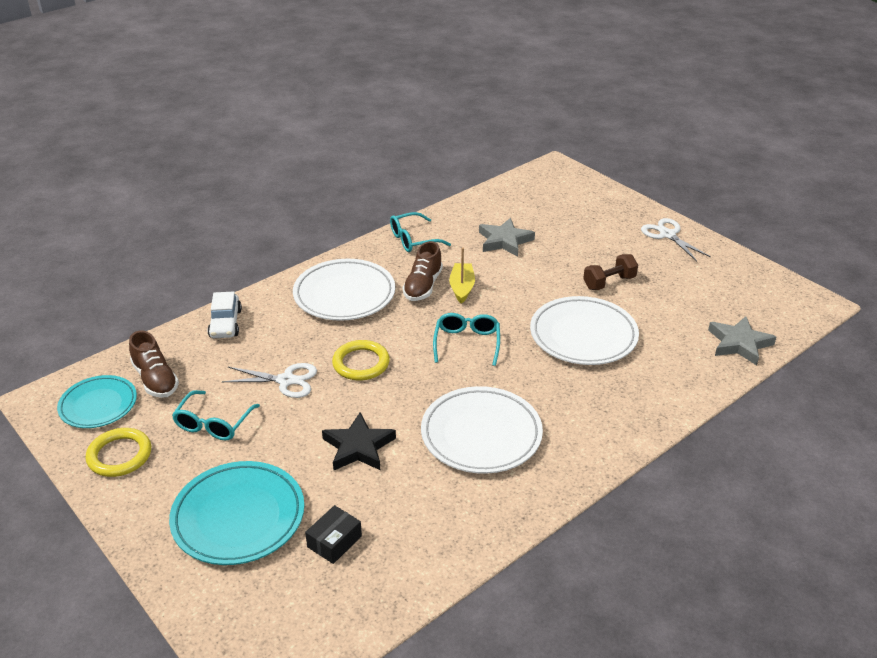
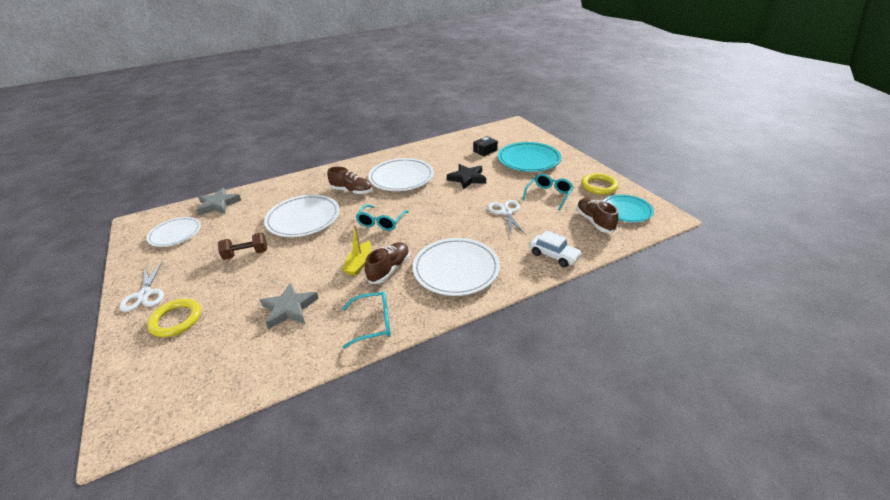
camera: 165 degrees left, 0 degrees up
white car [208,291,242,338] -> white car turned 120 degrees clockwise [529,230,582,267]
white scissors [222,363,317,398] -> white scissors turned 60 degrees clockwise [488,200,526,236]
yellow ring [332,340,390,380] -> yellow ring moved to [147,299,201,337]
none -> white plate [147,217,201,247]
none -> brown shoe [327,167,373,194]

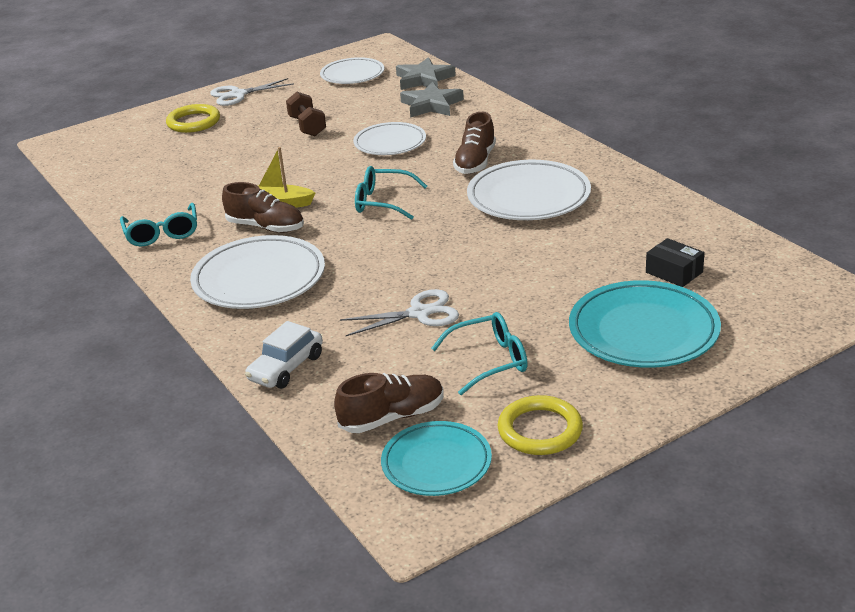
camera: 85 degrees right, 5 degrees down
grey star [260,283,319,329] -> grey star moved to [400,82,464,118]
white plate [264,195,340,237] -> white plate [353,122,426,155], size x0.65
black star [447,164,486,189] -> none
turquoise glasses [522,174,573,211] -> turquoise glasses turned 45 degrees counterclockwise [431,312,528,395]

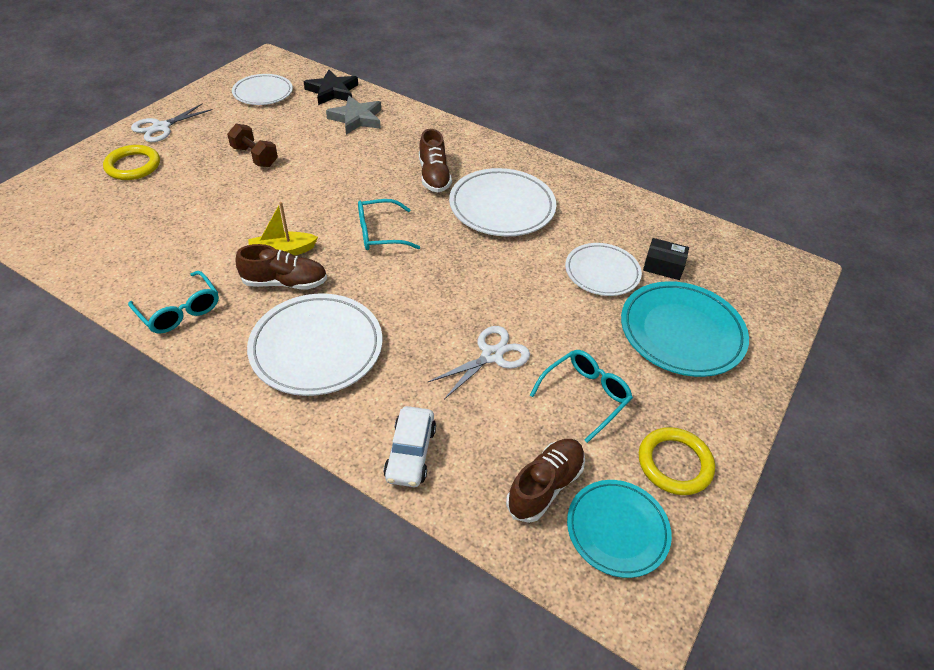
camera: 30 degrees left, 15 degrees up
white plate [353,122,426,155] -> white plate moved to [565,243,642,296]
grey star [396,57,456,90] -> black star [304,70,358,105]

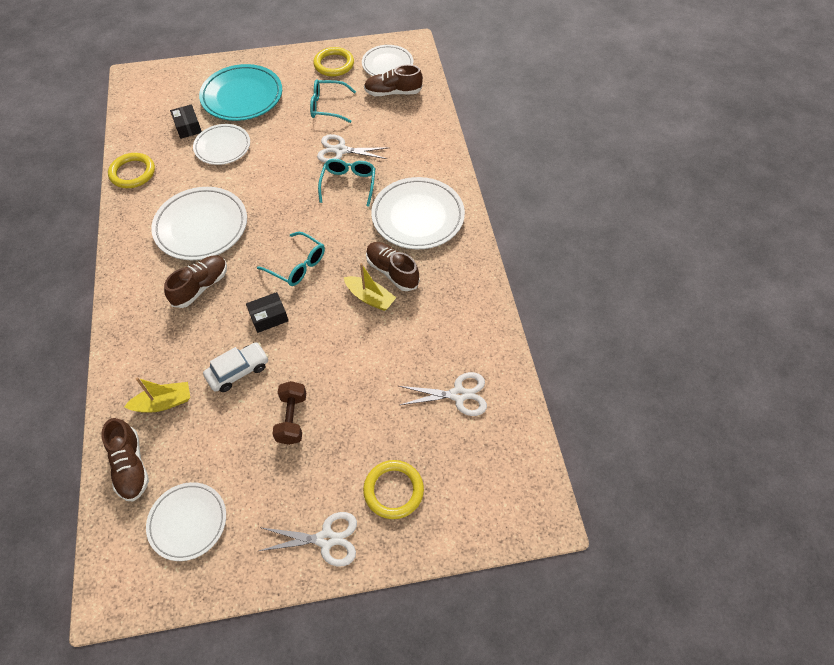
camera: 130 degrees left, 10 degrees up
turquoise glasses [128,271,219,334] -> turquoise glasses moved to [318,159,375,207]
black star [304,70,358,105] -> brown shoe [101,418,149,501]
grey star [326,96,381,134] -> yellow boat [124,377,190,413]
white car [383,406,436,487] -> white car moved to [203,342,269,392]
turquoise plate [567,480,672,578] -> white plate [362,45,413,76]
none -> yellow ring [108,153,155,188]
none -> black box [246,292,288,333]
none -> white scissors [399,372,487,416]

